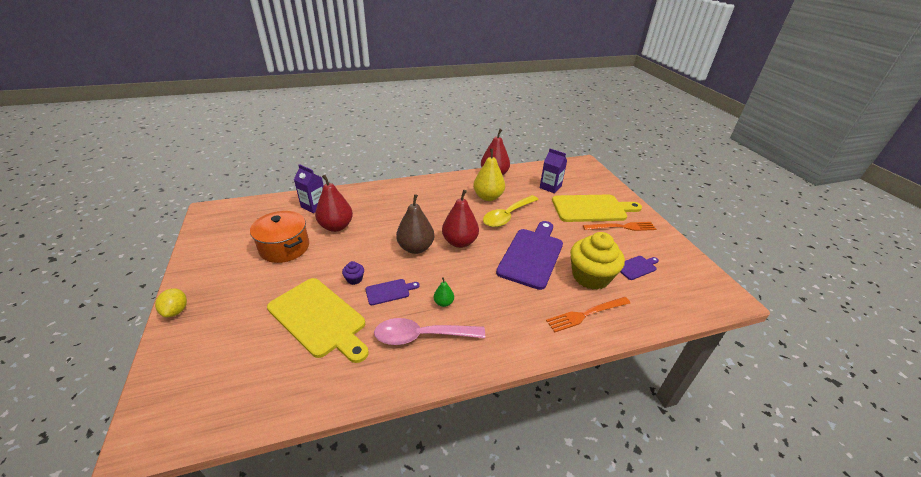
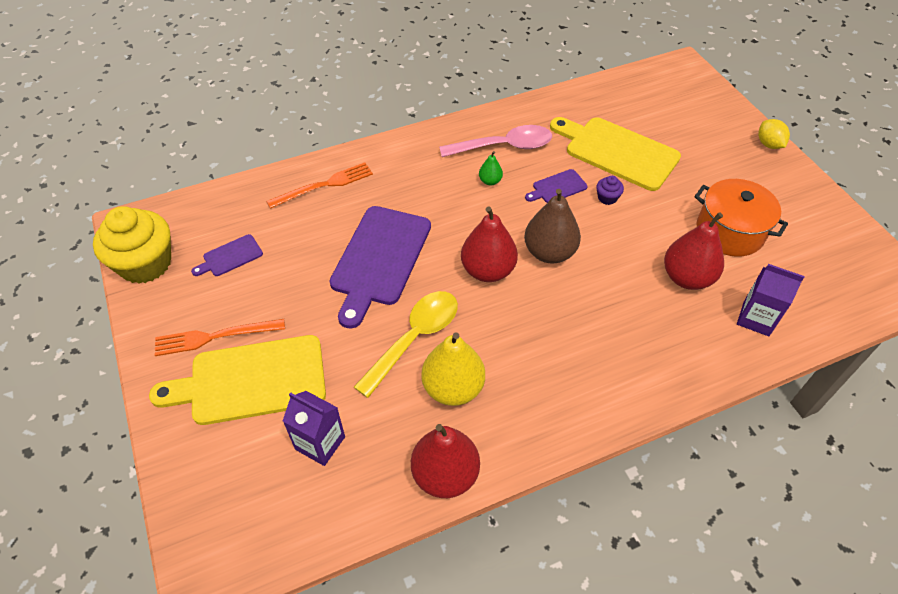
camera: 175 degrees right, 15 degrees up
yellow cupcake [570,232,625,290] -> yellow cupcake moved to [93,206,171,284]

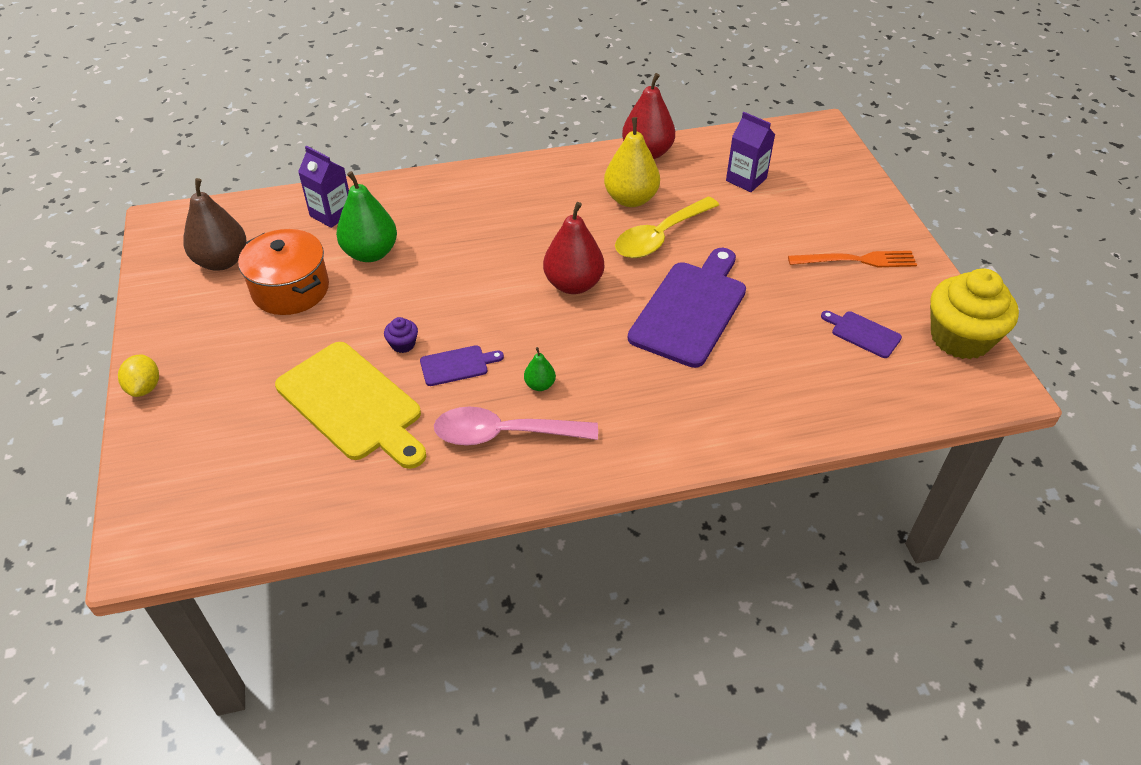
camera: 170 degrees left, 5 degrees down
yellow cutting board [149,335,326,425] -> none
purple cutting board [191,234,263,276] -> purple cutting board turned 120 degrees counterclockwise [821,311,902,358]
orange fork [266,163,373,209] -> none
brown pear [524,189,581,263] -> brown pear moved to [183,178,246,271]
red pear [664,212,724,290] -> green pear [336,171,397,262]

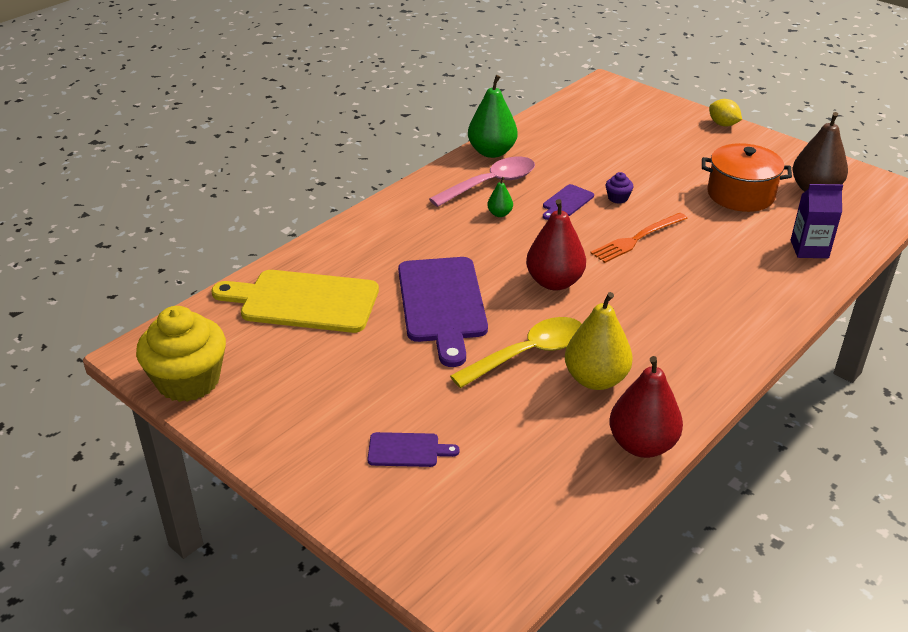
camera: 145 degrees right, 10 degrees down
yellow cutting board [275,342,426,469] -> yellow cutting board moved to [211,270,379,333]
green pear [336,171,397,262] -> green pear moved to [468,75,518,158]
yellow spoon [615,196,719,258] -> yellow spoon turned 45 degrees clockwise [450,317,581,388]
purple carton [726,112,775,192] -> none
orange fork [788,251,917,267] -> orange fork moved to [591,213,687,263]
purple cutting board [821,311,902,358] -> purple cutting board moved to [368,432,460,467]

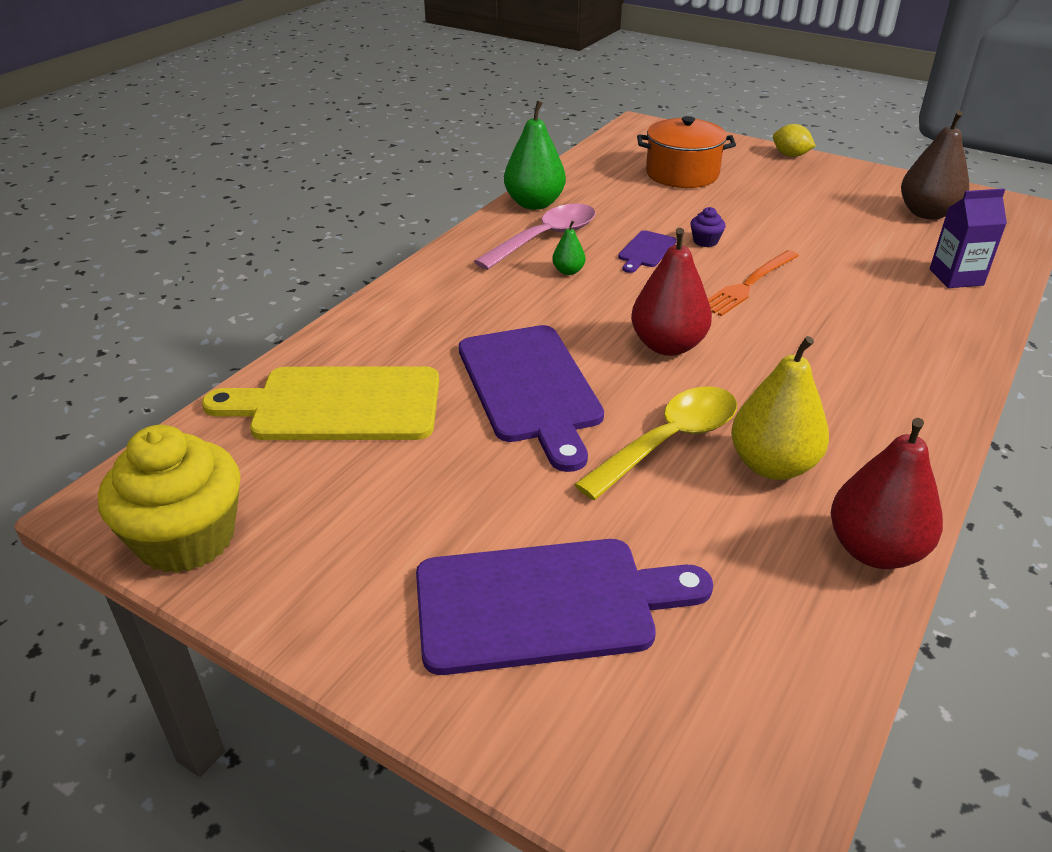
camera: 10 degrees left, 0 degrees up
purple cutting board [368,432,460,467] -> purple cutting board [416,539,713,675], size x2.16
orange pot [702,143,792,212] -> orange pot moved to [637,116,736,188]

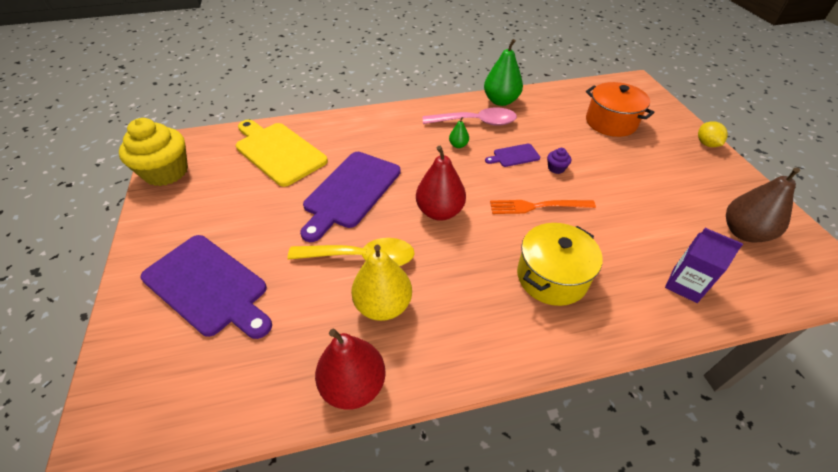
camera: 45 degrees right, 10 degrees up
none -> yellow pot [517,223,603,306]

